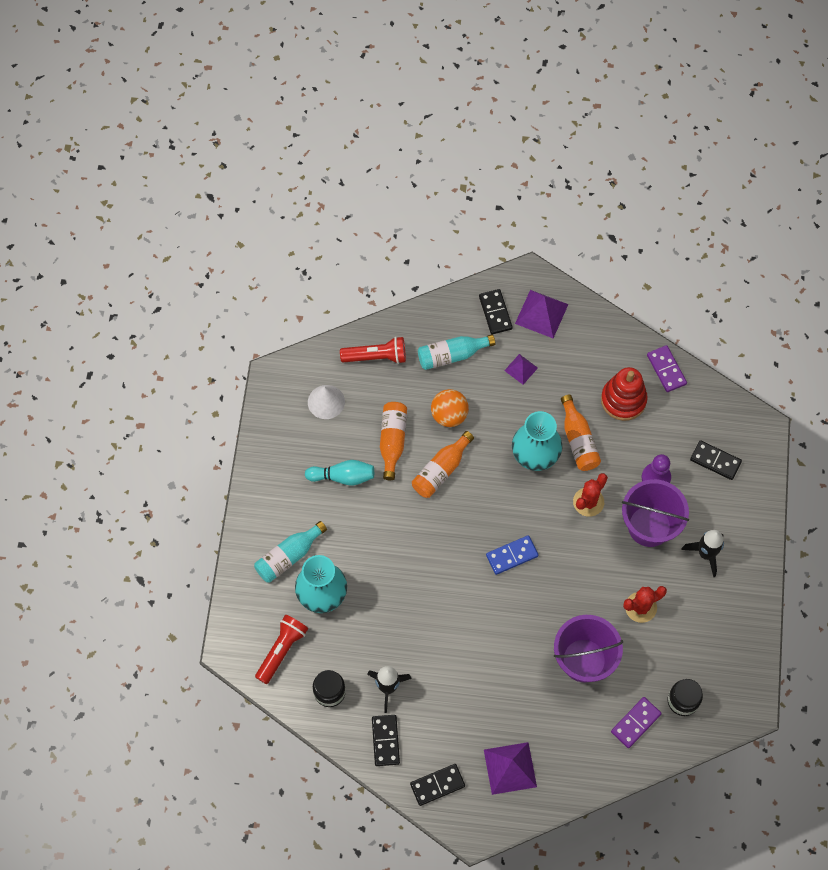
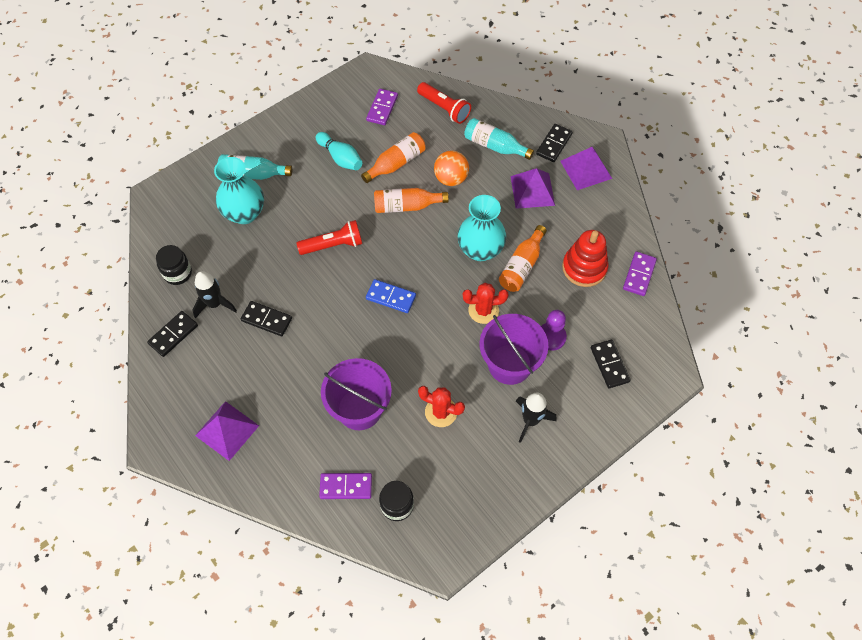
camera: 45 degrees right, 5 degrees down
red flashlight [255,615,308,684] -> red flashlight moved to [297,220,362,255]
white cone [308,385,345,419] -> purple domino [366,89,398,125]
black domino [410,764,465,806] -> black domino moved to [241,301,292,336]
purple pyramid [504,354,538,384] -> purple pyramid [511,168,555,209], size x1.73

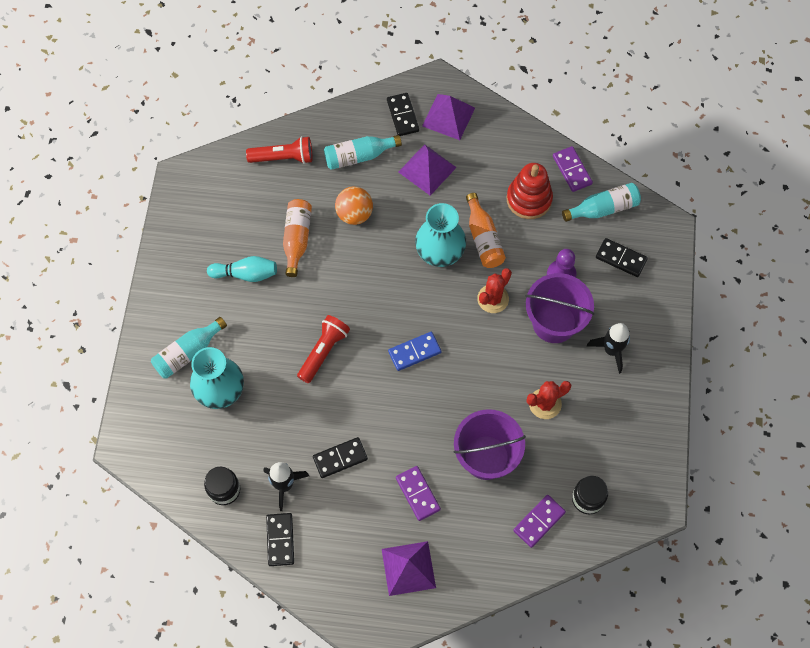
camera: 45 degrees left, 5 degrees up
purple domino [366,89,398,125] -> purple domino moved to [396,466,441,521]
orange bottle [374,188,449,213] -> none
none -> turquoise bottle [562,183,641,222]

